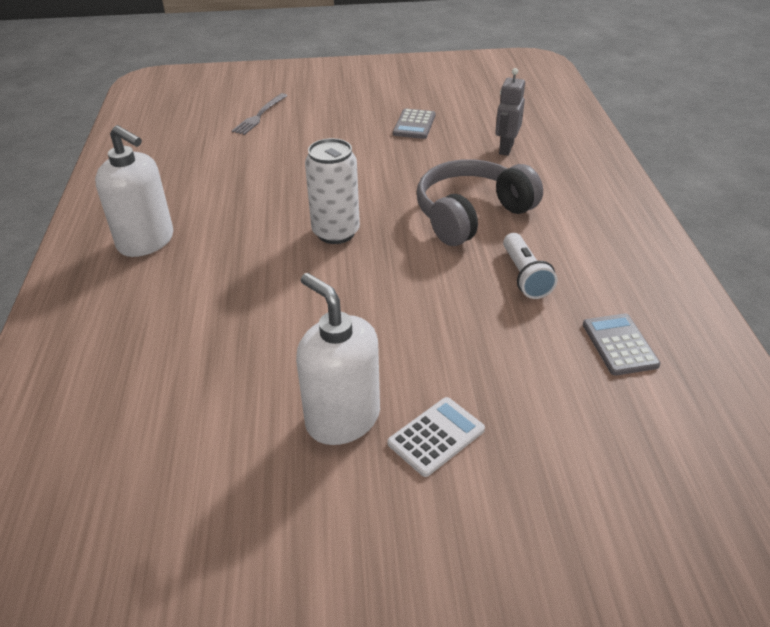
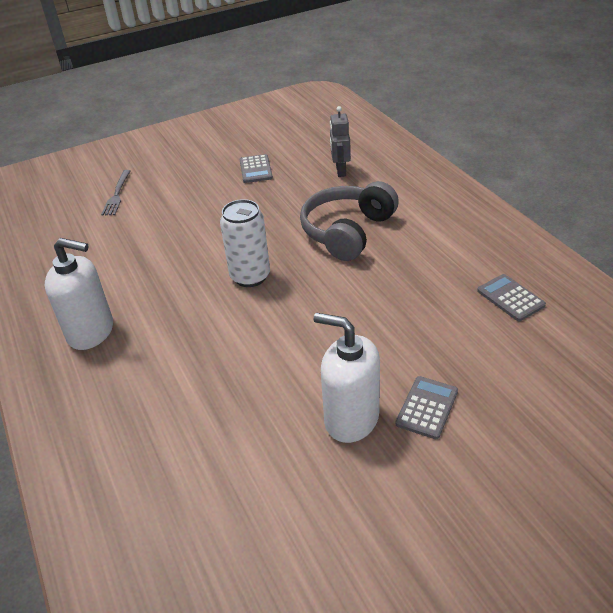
camera: 20 degrees left, 0 degrees up
white calculator [388,397,485,477] -> grey calculator [396,376,458,439]
white flashlight [503,233,557,299] -> none

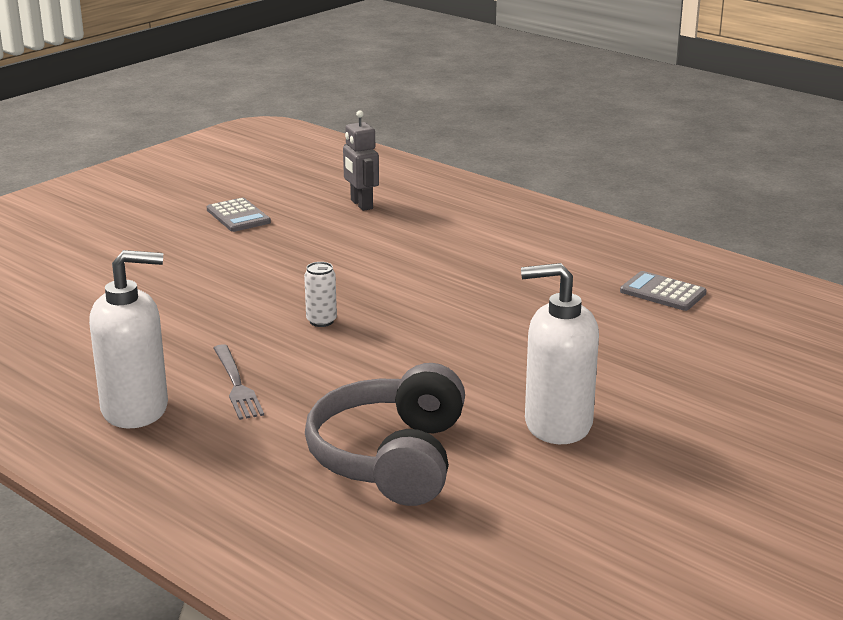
camera: 25 degrees left, 15 degrees down
grey fork [101,170,130,215] -> grey fork moved to [213,344,264,420]
white can [220,199,270,287] -> white can [304,262,337,327], size x0.52
grey headphones [300,181,399,261] -> grey headphones moved to [305,363,465,506]
grey calculator [396,376,458,439] -> none

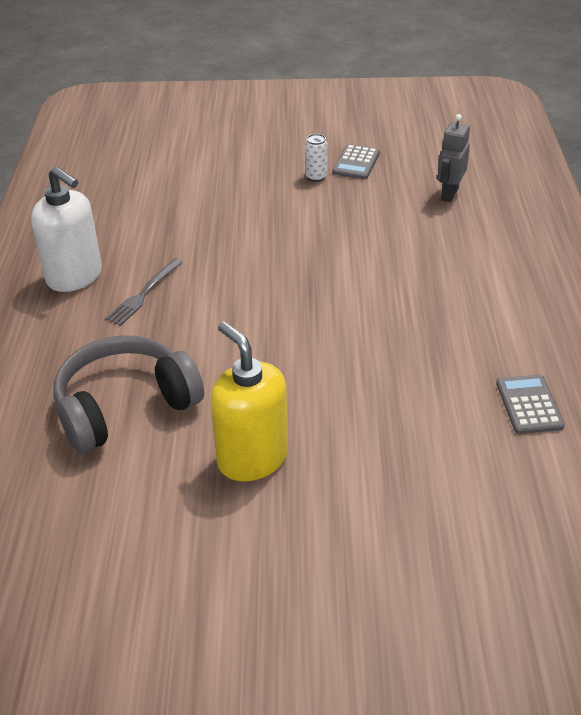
camera: 50 degrees right, 15 degrees up
white can [304,262,337,327] -> white can moved to [305,134,328,182]
white soap dispenser [521,263,599,444] -> yellow soap dispenser [210,322,288,481]

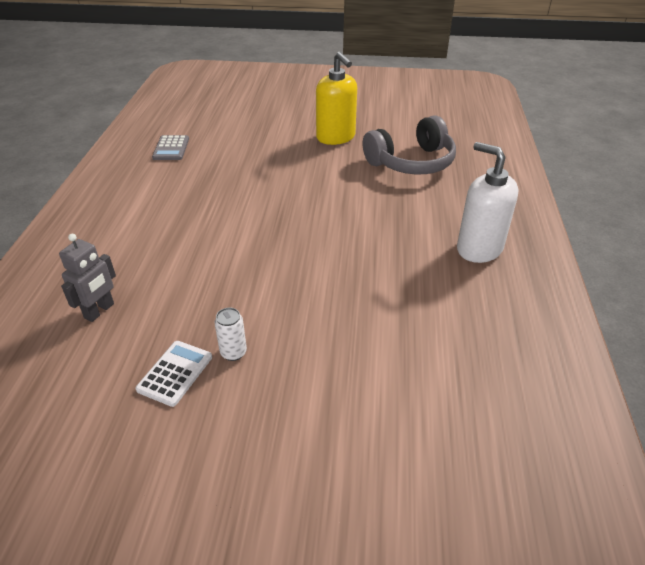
camera: 175 degrees left, 0 degrees up
grey fork [105,258,183,326] -> none
grey calculator [332,144,380,179] -> white calculator [135,341,212,407]

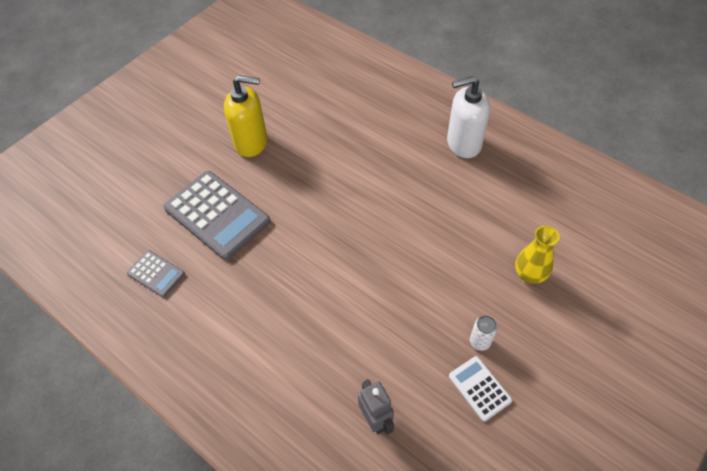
camera: 55 degrees left, 15 degrees up
grey headphones [363,115,456,175] -> none
none -> grey calculator [164,171,271,260]
none -> yellow vase [515,226,560,284]

